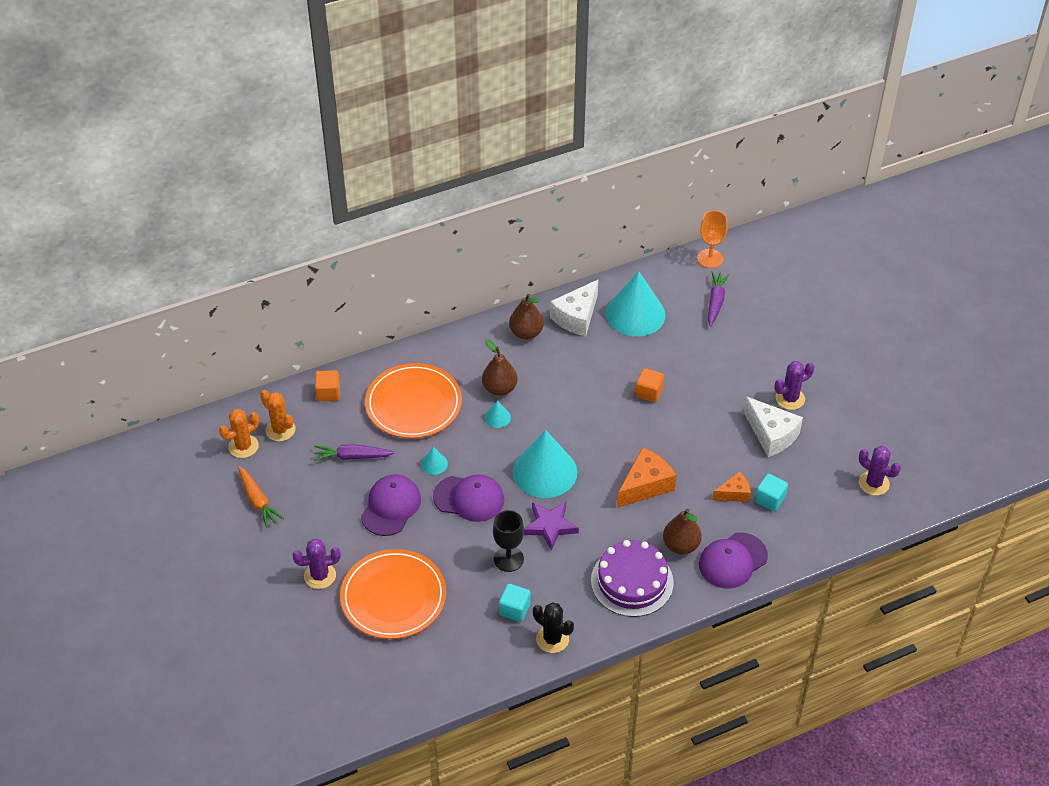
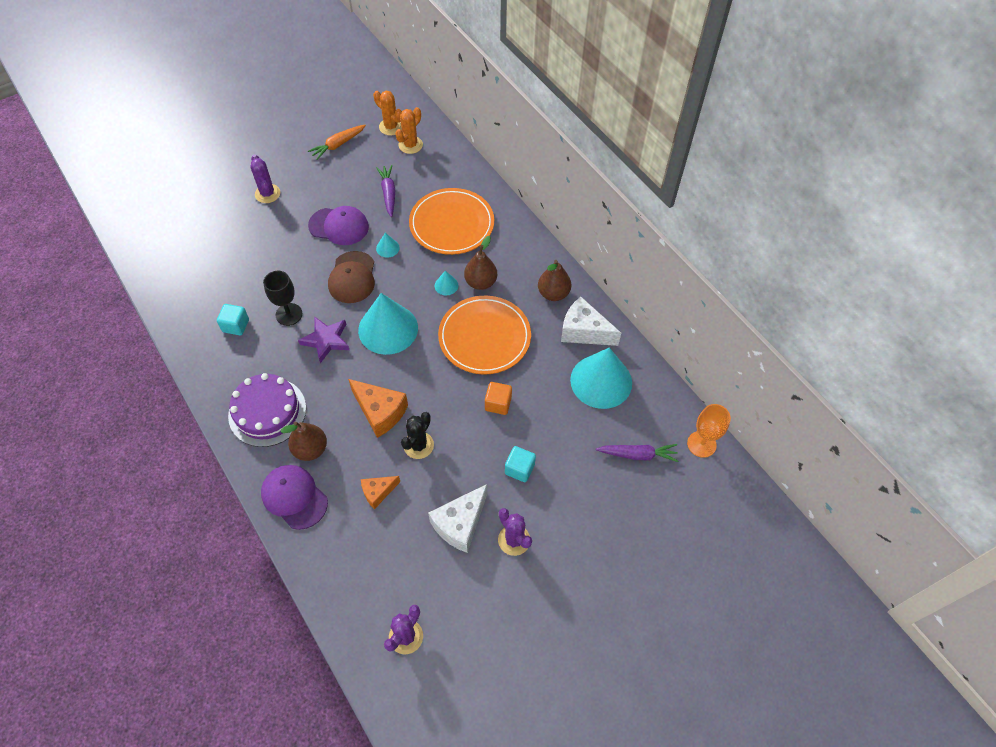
camera: 80 degrees right, 10 degrees up
orange cube [315,370,340,401] -> none
orange plate [340,549,446,639] -> orange plate moved to [438,296,531,375]
purple cap [433,474,504,522] -> brown cap [328,251,375,303]
black cactus [533,602,574,653] -> black cactus moved to [401,412,434,459]
orange cheese [712,471,751,502] -> orange cheese turned 90 degrees clockwise [361,476,400,509]
turquoise cube [755,474,788,511] -> turquoise cube moved to [505,446,536,482]

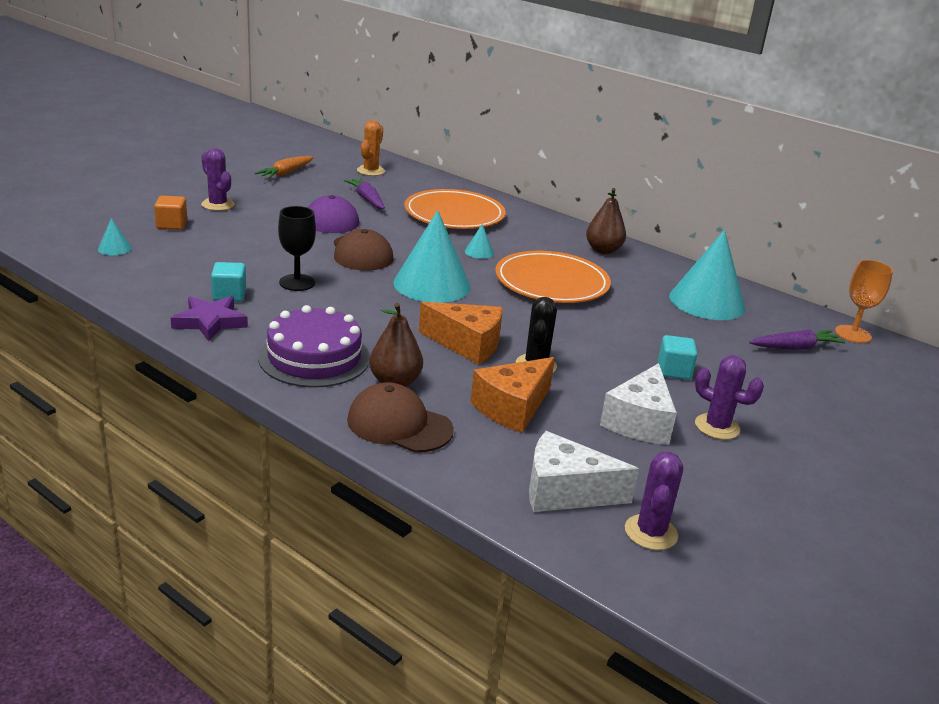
camera: 20 degrees left, 30 degrees down
purple cap [261,465,328,530] -> brown cap [347,382,454,453]
purple star [298,317,349,363] -> purple star moved to [171,296,248,341]
orange cheese [361,476,400,509] -> orange cheese [471,357,555,433], size x1.68
orange cactus [373,91,402,135] -> none
turquoise cone [376,233,400,258] -> turquoise cone moved to [98,218,132,255]
brown pear [464,236,497,290] -> none
orange cube [485,382,512,415] -> orange cube moved to [154,196,187,230]
white cheese [561,297,621,346] -> white cheese moved to [529,431,639,512]

